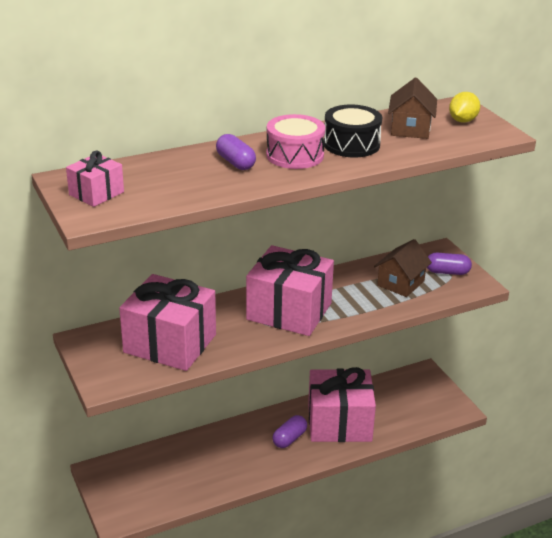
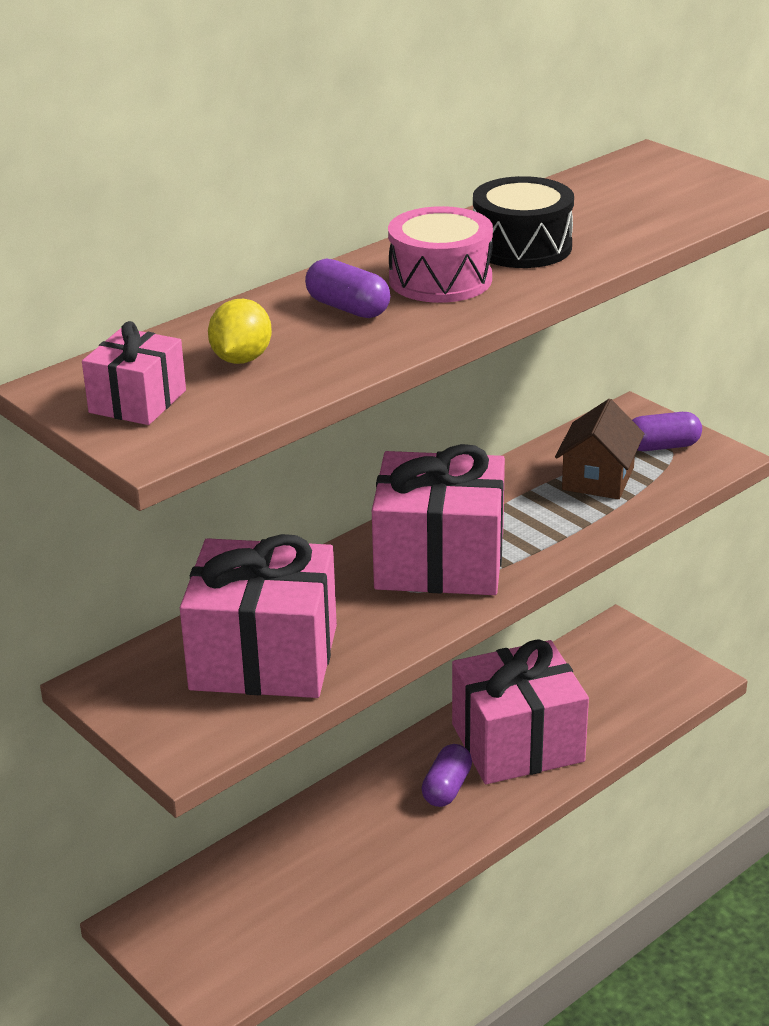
camera: 15 degrees left, 0 degrees up
brown house [388,77,437,139] -> none
yellow lemon [449,92,480,123] -> yellow lemon moved to [208,299,272,364]

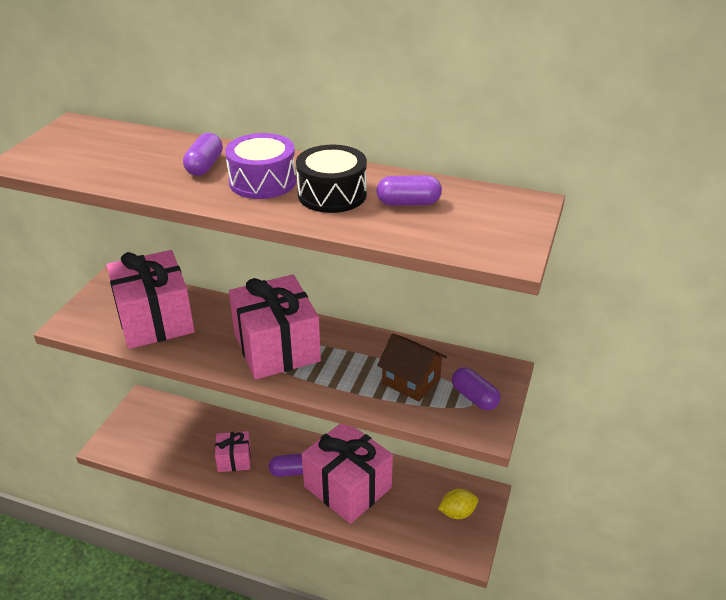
camera: 60 degrees right, 5 degrees up
pink gift [82,321,186,425] -> pink gift moved to [215,431,251,472]
yellow lemon [208,299,272,364] -> yellow lemon moved to [438,489,478,519]
pink drum [388,206,493,303] -> purple drum [225,133,297,199]
brown house [555,399,644,499] -> brown house turned 45 degrees clockwise [377,333,447,402]
none -> purple capsule [376,175,442,206]

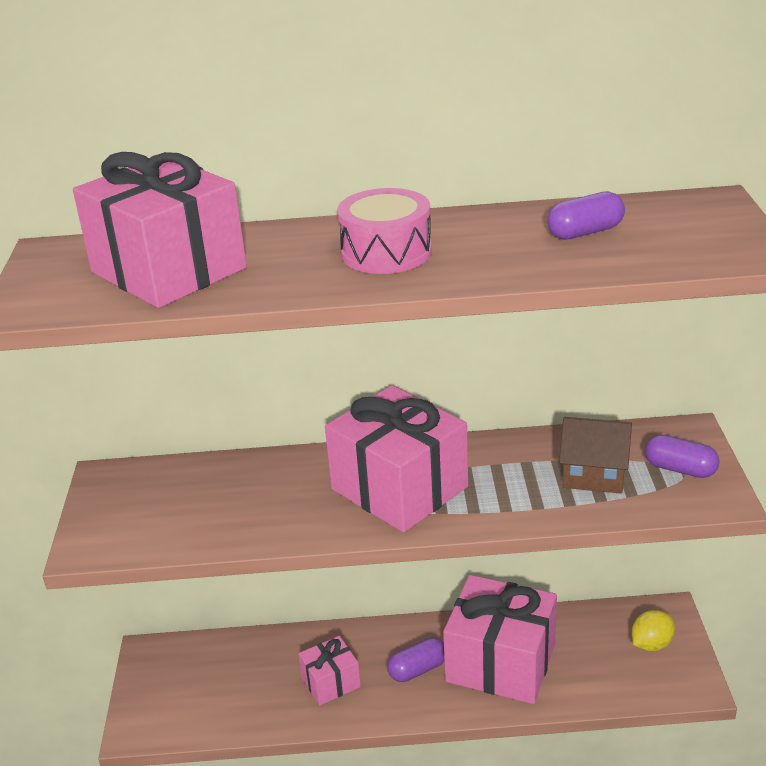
camera: 20 degrees left, 5 degrees down
pink gift [107,250,195,349] -> pink gift moved to [73,152,247,308]
purple capsule [183,133,223,176] -> none
purple drum [225,133,297,199] -> pink drum [337,188,432,274]
black drum [296,145,367,213] -> none

